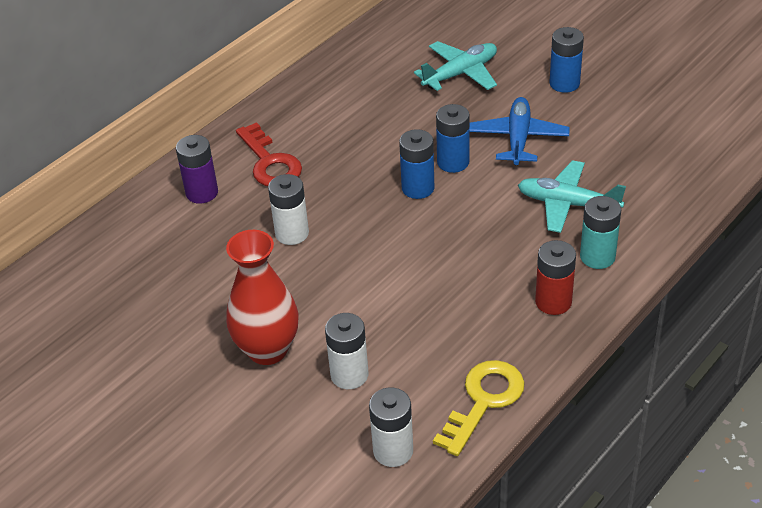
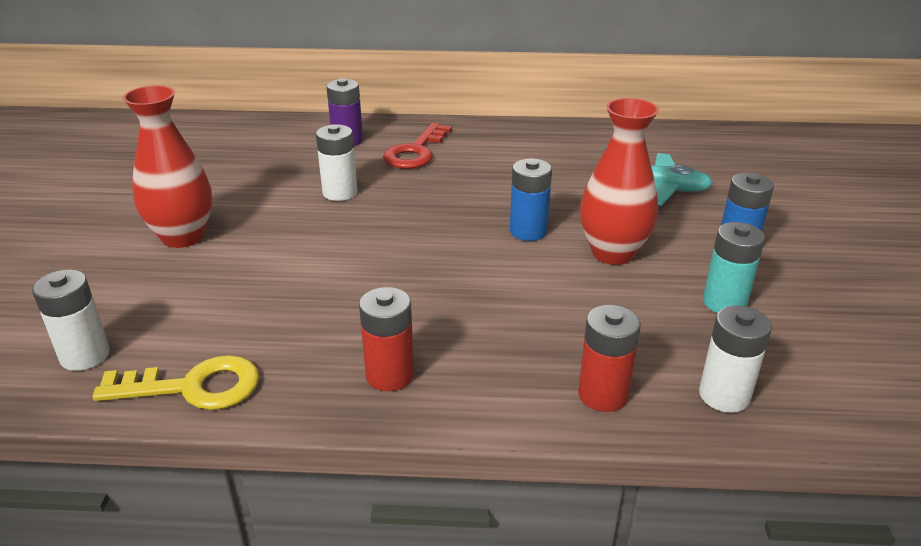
camera: 50 degrees right, 10 degrees down
white battery [325,313,369,389] -> white battery moved to [699,305,772,413]
blue battery [399,129,434,199] -> none
blue plane [469,97,570,165] -> red vase [580,98,659,265]
turquoise plane [518,160,626,233] -> none
turquoise battery [580,196,621,269] -> turquoise battery moved to [703,222,765,313]
none -> red battery [578,305,641,412]

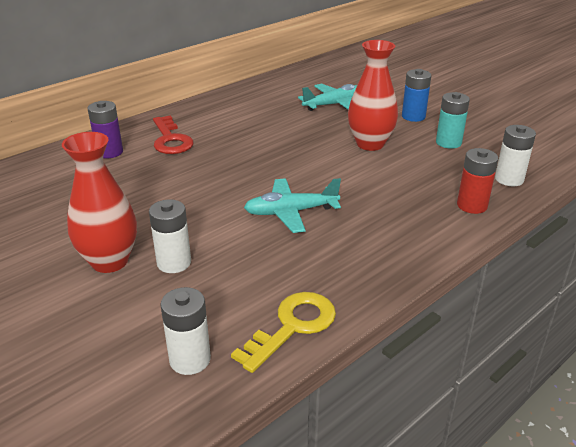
camera: 45 degrees left, 0 degrees up
white battery [316,124,358,201] -> white battery moved to [149,199,191,273]
red battery [359,287,414,391] -> none
blue battery [510,159,552,241] -> none
none -> turquoise plane [244,178,341,233]

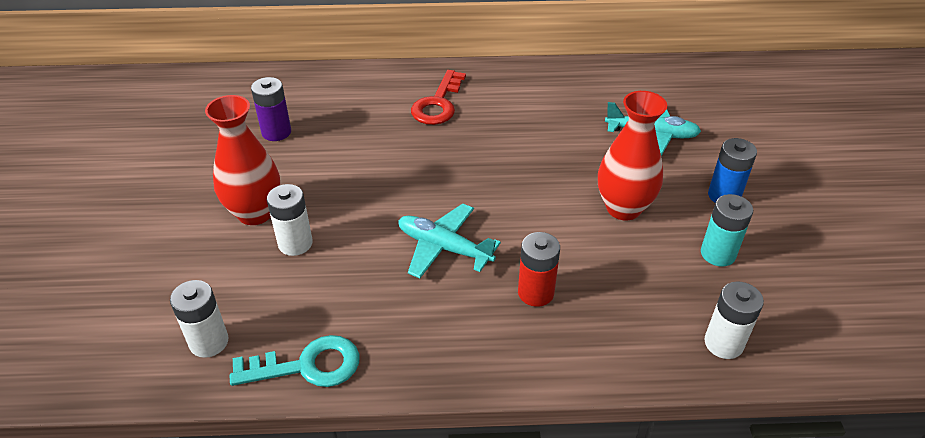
camera: 40 degrees right, 10 degrees up
purple battery [88,101,123,158] -> purple battery moved to [251,77,291,141]
yellow key [231,292,336,373] -> turquoise key [230,335,360,387]
red battery [457,148,498,214] -> red battery moved to [518,232,560,307]

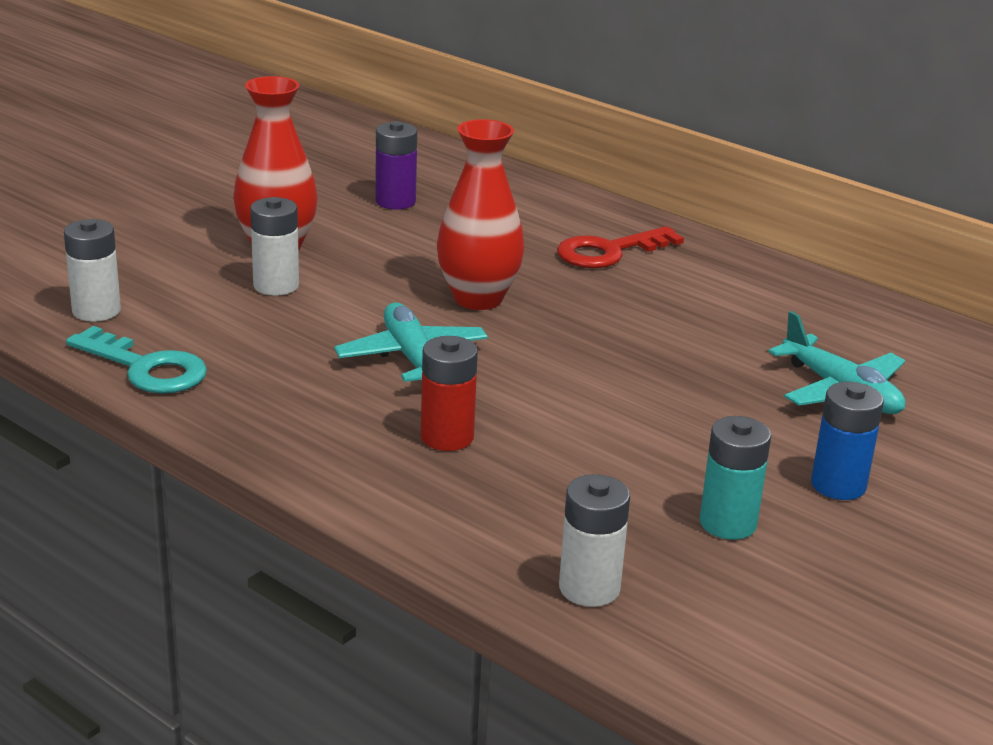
camera: 40 degrees right, 15 degrees down
red vase [598,91,667,221] -> red vase moved to [437,119,525,310]

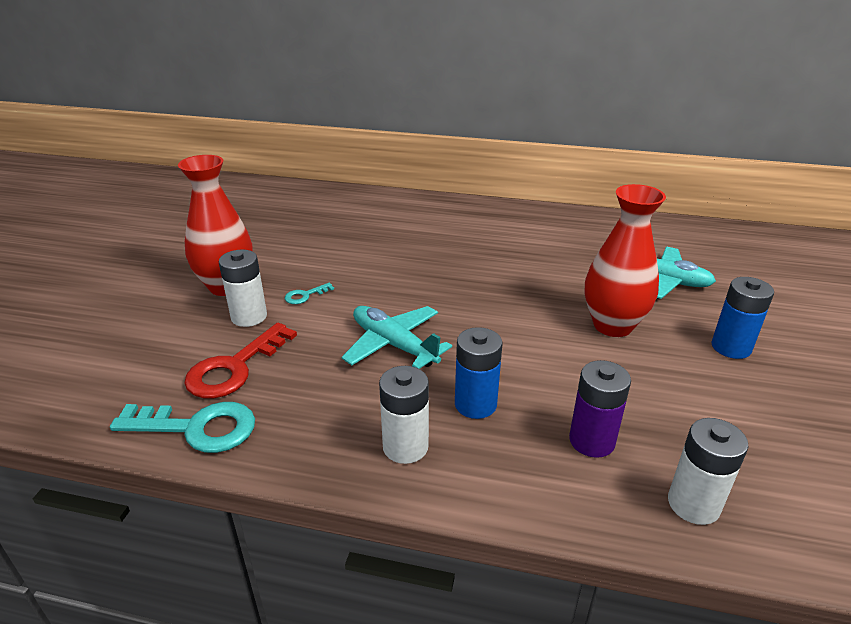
camera: 25 degrees left, 5 degrees up
white battery [64,219,121,322] -> white battery moved to [379,366,429,464]
purple battery [375,121,417,210] -> purple battery moved to [569,360,631,458]
red battery [421,336,478,451] -> blue battery [455,327,502,419]
red vase [437,119,525,310] -> red vase moved to [584,184,666,337]
red key [557,226,684,268] -> red key moved to [184,322,297,398]
turquoise battery [700,416,771,540] -> none
none -> turquoise key [285,283,334,304]

